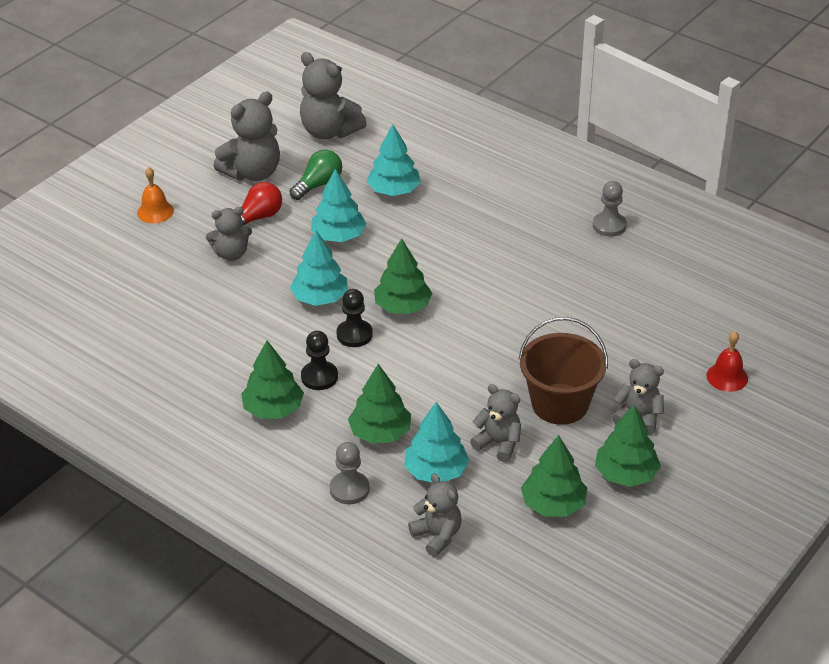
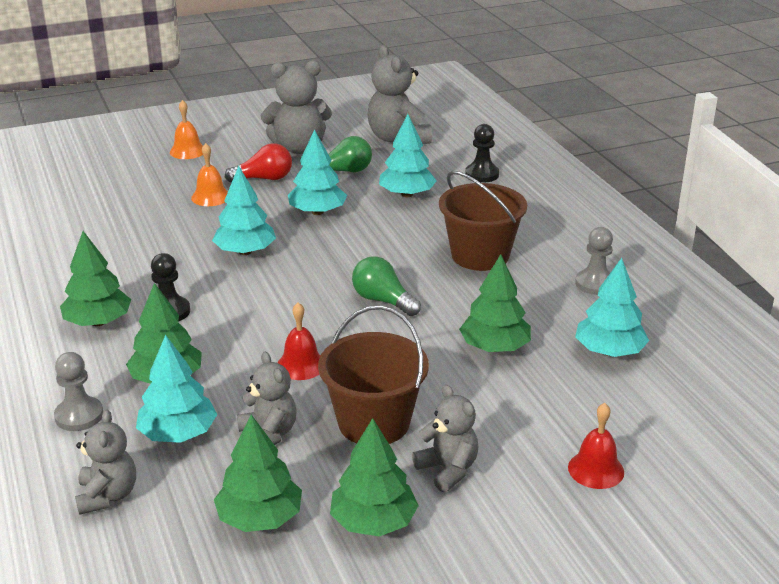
camera: 30 degrees right, 10 degrees down
grey teddy bear [206,207,252,261] -> orange bell [191,143,228,206]
black pawn [337,289,373,347] -> black pawn moved to [465,124,499,183]
green tree [374,238,432,314] -> green tree moved to [459,254,531,352]
none -> red bell [278,303,321,380]
none -> green light bulb [352,256,421,316]
none -> brown bucket [439,171,527,271]
none -> turquoise tree [575,258,649,357]

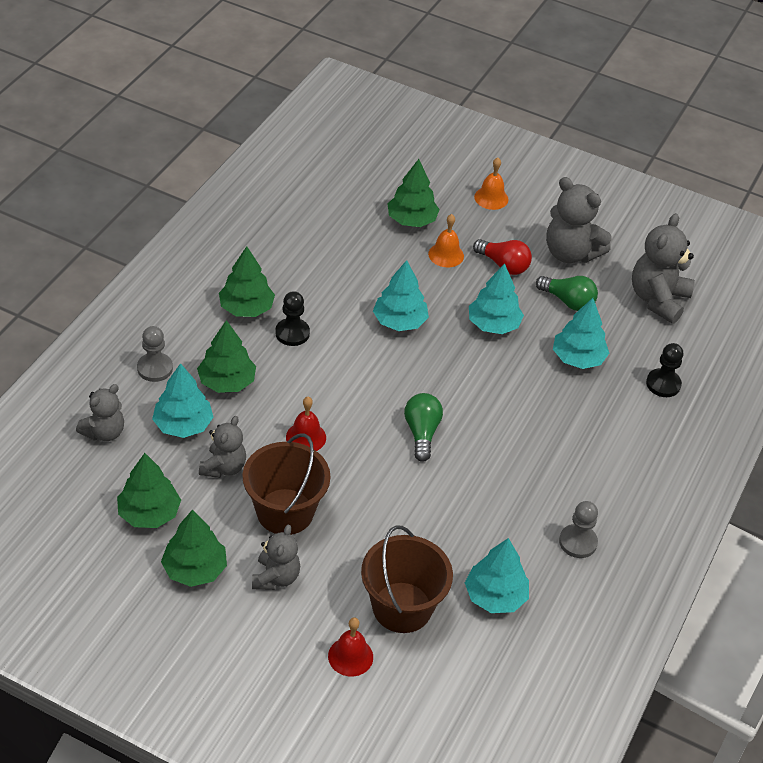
camera: 45 degrees right, 15 degrees up
brown bucket [439,171,527,271] -> brown bucket moved to [361,525,453,633]
green tree [459,254,531,352] -> green tree moved to [387,159,440,227]

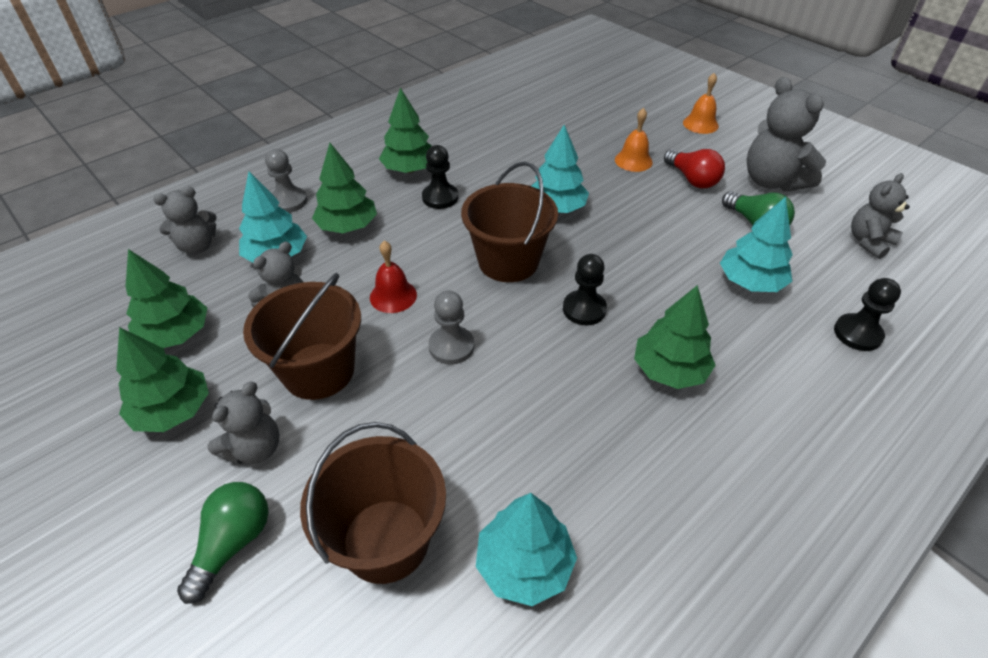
camera: 25 degrees right, 0 degrees up
red bell [328,618,373,677] -> none
green tree [387,159,440,227] -> green tree moved to [634,285,716,389]
green light bulb [404,393,443,462] -> green light bulb moved to [177,482,269,604]
turquoise tree [469,263,524,334] -> none
grey pawn [559,501,598,558] -> grey pawn moved to [428,291,474,364]
grey teddy bear [632,213,695,324] -> grey teddy bear [851,173,910,259], size x0.62
none -> brown bucket [461,161,558,282]
none -> black pawn [563,254,607,325]

